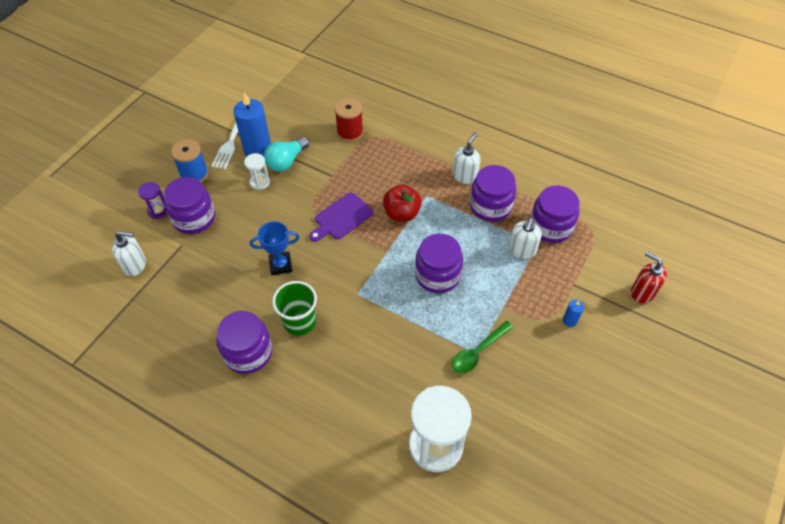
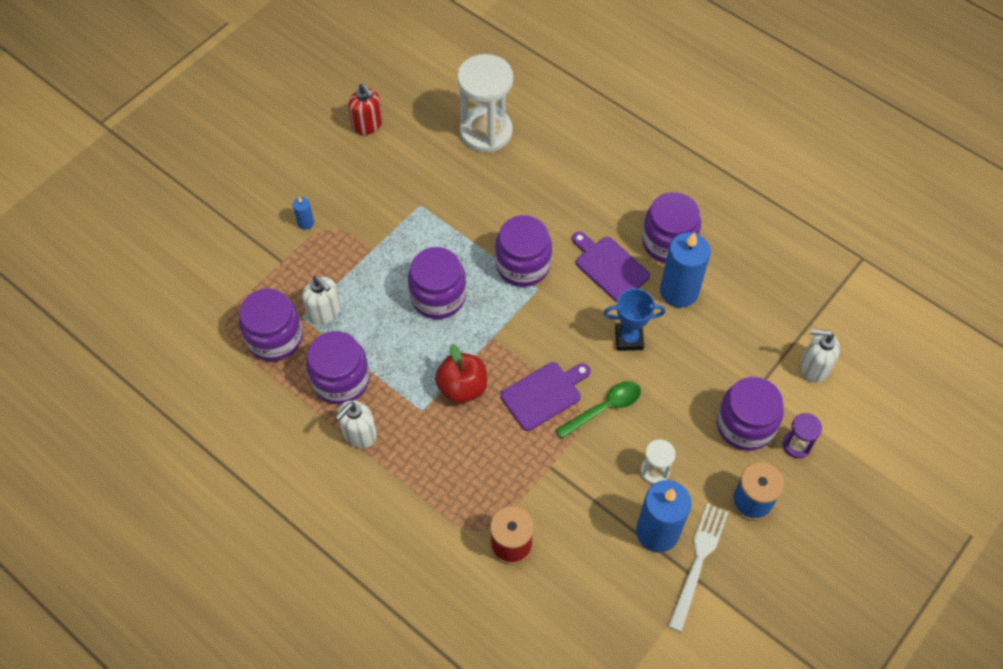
camera: 170 degrees left, 5 degrees up
turquoise light bulb [264,136,309,172] -> none
green cup [272,281,317,336] -> purple cutting board [572,232,650,302]
green spoon [452,321,513,373] -> green spoon moved to [555,381,641,439]
white soap dispenser [509,217,542,259] -> white soap dispenser turned 105 degrees clockwise [302,276,341,325]
red soap dispenser [631,252,667,303] -> red soap dispenser moved to [348,83,383,135]
none -> purple jar [495,215,552,287]
none -> blue candle [660,232,711,308]

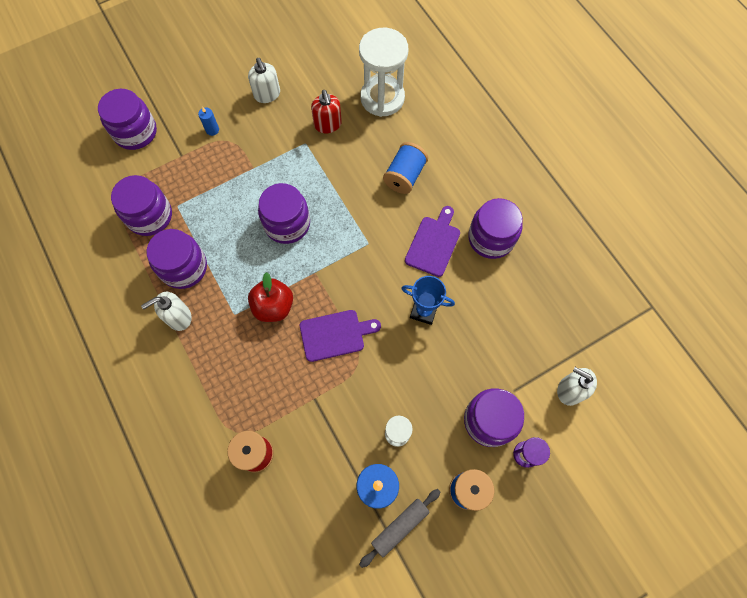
camera: 20 degrees right, 10 degrees up
white soap dispenser [302,276,341,325] -> white soap dispenser moved to [248,58,280,103]
red soap dispenser [348,83,383,135] -> red soap dispenser moved to [311,90,342,133]
purple jar [495,215,552,287] -> purple jar moved to [98,89,157,150]
green spoon [555,381,641,439] -> none
purple cutting board [572,232,650,302] -> purple cutting board turned 45 degrees clockwise [405,206,460,277]
blue candle [660,232,711,308] -> none
white fork [668,503,728,632] -> grey rolling pin [359,489,440,568]
none -> blue spool [383,142,428,194]

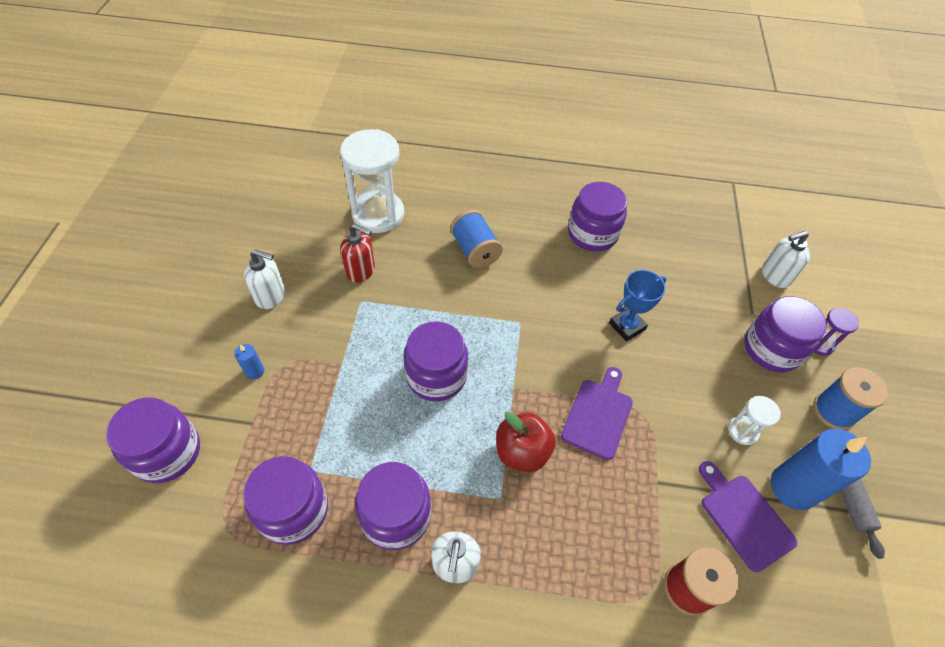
camera: 55 degrees left, 15 degrees down
purple cutting board [405,206,460,277] -> purple cutting board moved to [699,461,798,572]

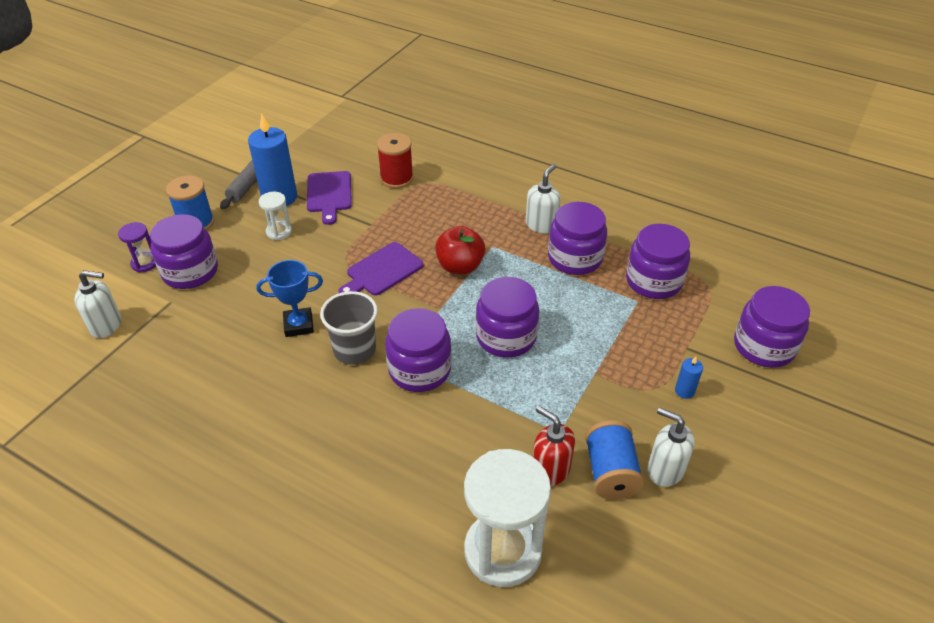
camera: 155 degrees left, 10 degrees down
blue spool [450,210,503,268] -> blue spool moved to [585,420,644,500]
purple jar [568,182,627,252] -> purple jar moved to [385,308,452,392]
none -> grey cup [320,291,378,365]

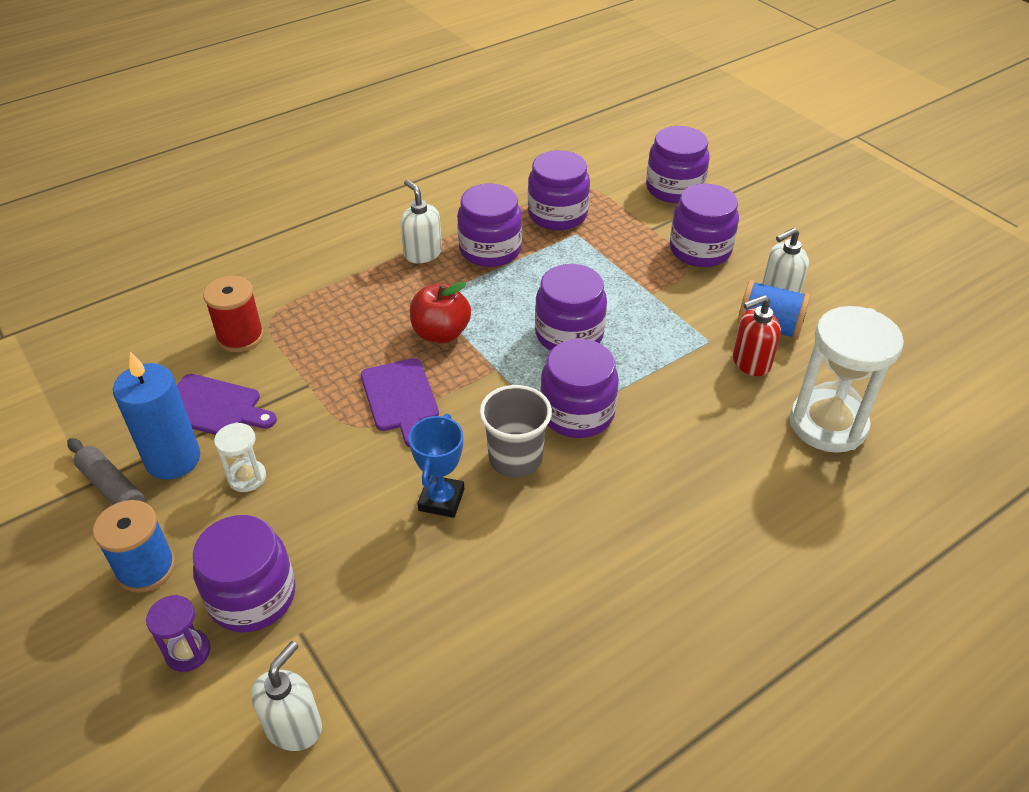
camera: 65 degrees left, 0 degrees up
blue candle [675,356,703,399] -> purple jar [670,184,739,267]

